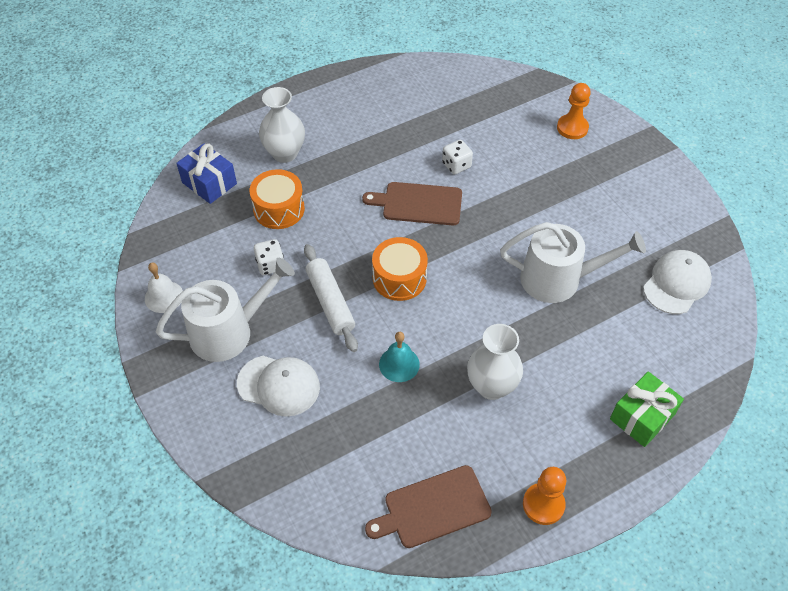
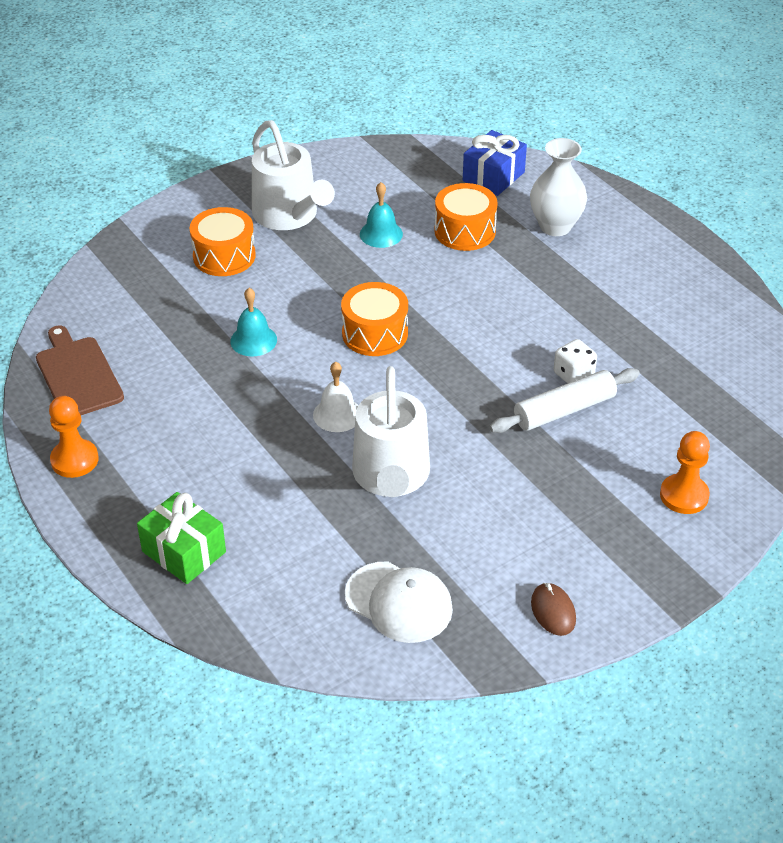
camera: 85 degrees right, 10 degrees down
white bell [145,262,183,313] -> white bell moved to [313,362,359,432]
white cap [237,356,320,417] -> orange drum [189,207,256,276]
white dice [254,239,284,275] -> turquoise bell [360,182,403,248]
white rolling pin [304,244,358,352] -> white rolling pin moved to [489,368,640,433]
brown cutting board [362,182,462,225] -> none
white vase [467,324,523,400] -> none
none -> brown mouse [531,583,576,636]

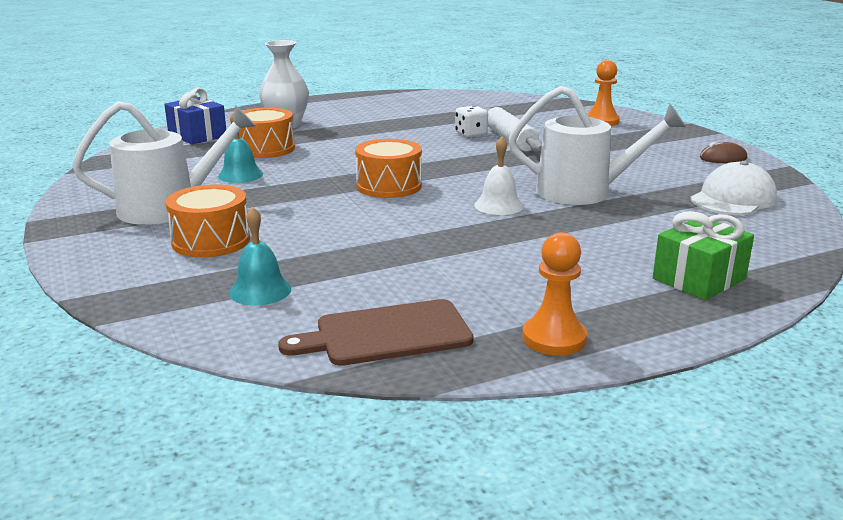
camera: 80 degrees left, 20 degrees down
turquoise bell [230,288,277,357] -> turquoise bell moved to [229,207,291,306]

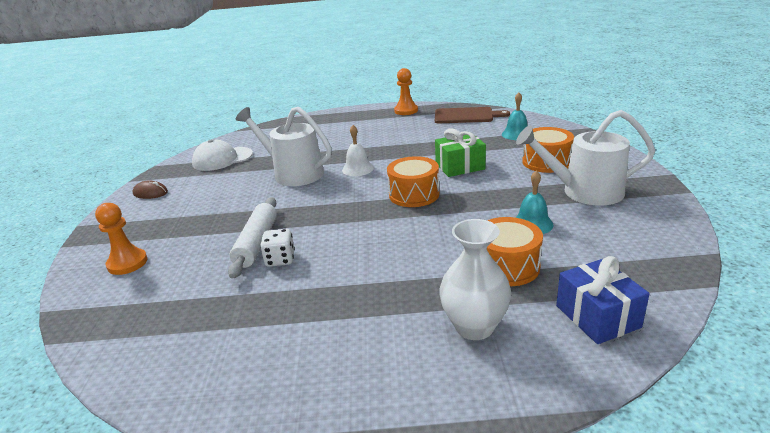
camera: 155 degrees left, 5 degrees up
green gift [653,211,754,300] -> green gift moved to [435,128,486,177]

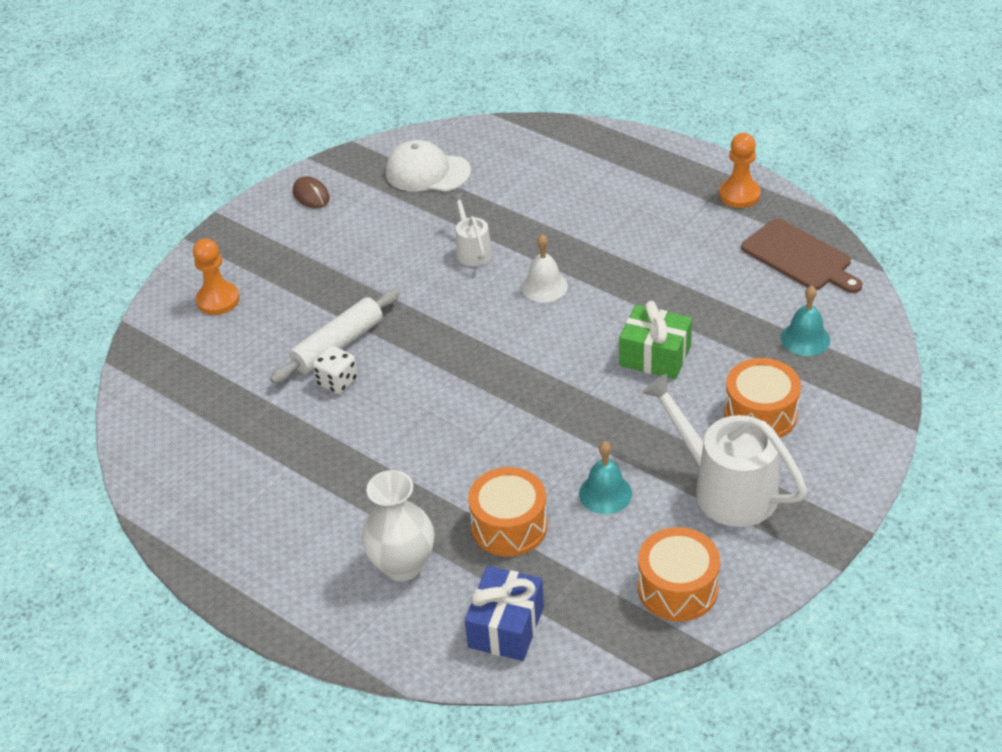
camera: 40 degrees right, 15 degrees up
white watering can [236,107,332,186] -> white watering can [450,193,492,266], size x0.52
orange drum [387,156,440,207] -> orange drum moved to [638,527,720,622]

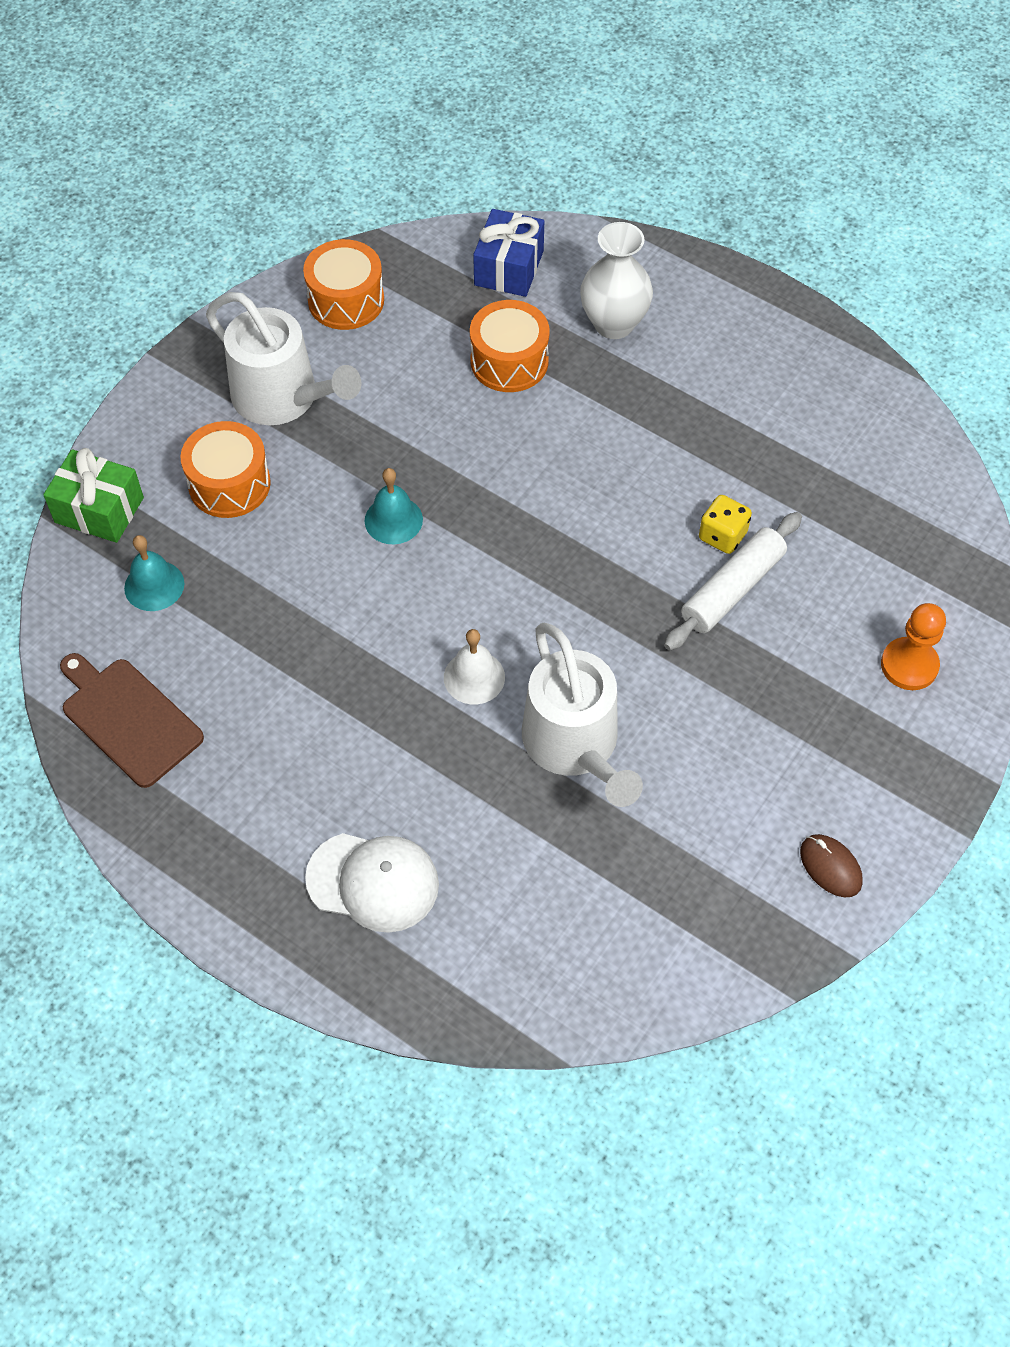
camera: 175 degrees right, 15 degrees up
white dice [312,346,358,394] -> yellow dice [699,495,752,554]
white cap [386,140,471,192] -> white cap moved to [305,833,439,933]
white watering can [450,193,492,266] -> white watering can [522,623,643,807], size x1.91
turquoise bell [579,441,632,514] -> turquoise bell moved to [365,468,423,544]
green gift [619,301,692,380] -> green gift moved to [43,448,144,543]
orange pawn [719,133,761,208] -> none

